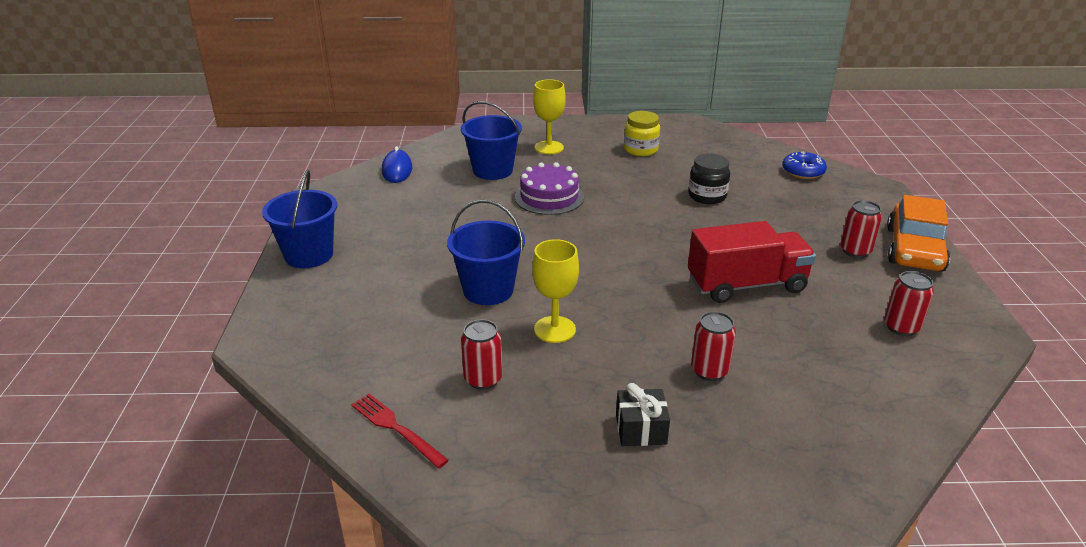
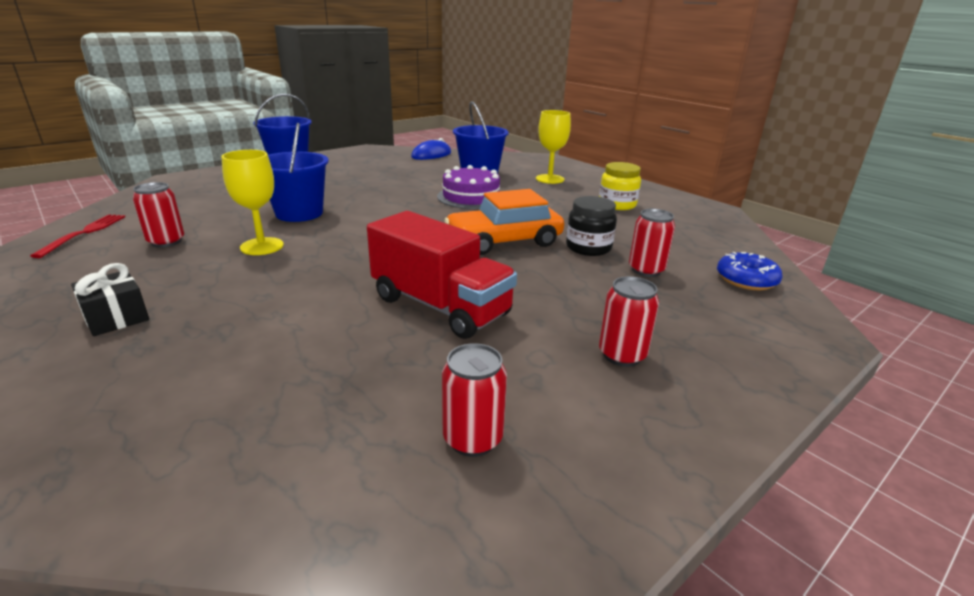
camera: 50 degrees right, 5 degrees down
red can [691,311,736,381] -> red can moved to [629,209,675,277]
orange car [887,195,950,271] -> orange car moved to [445,189,564,255]

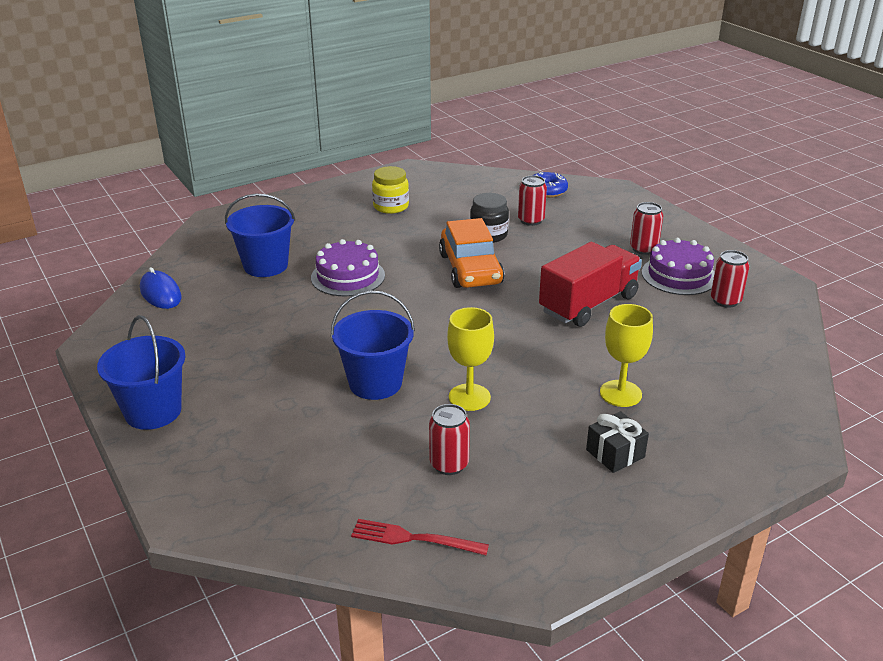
camera: 80 degrees left, 5 degrees up
yellow goblet [536,110,571,184] -> yellow goblet moved to [600,304,653,407]
none -> purple cake [642,238,715,295]

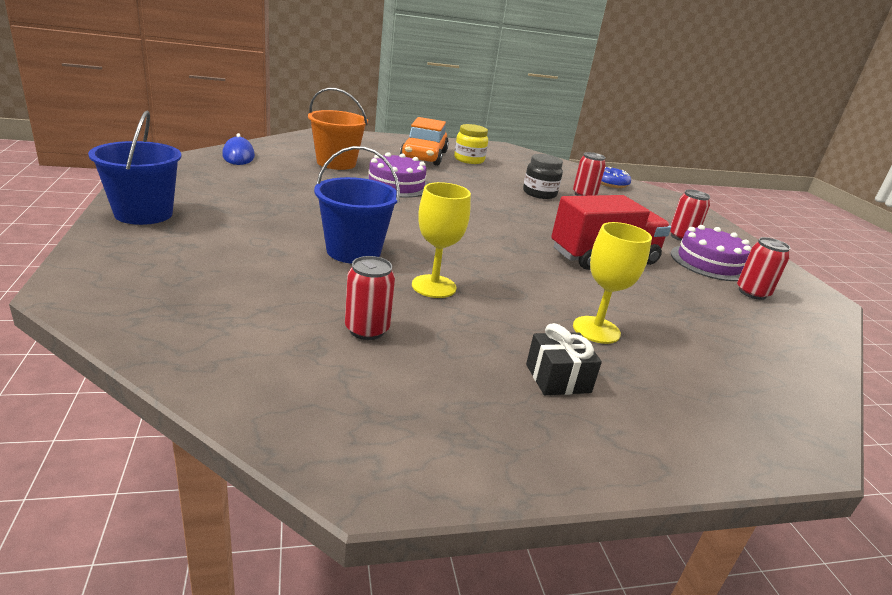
camera: 15 degrees right, 5 degrees down
blue bucket [225,194,295,277] -> orange bucket [308,88,368,170]
red fork [351,519,489,555] -> none
orange car [439,218,504,288] -> orange car moved to [400,117,449,166]

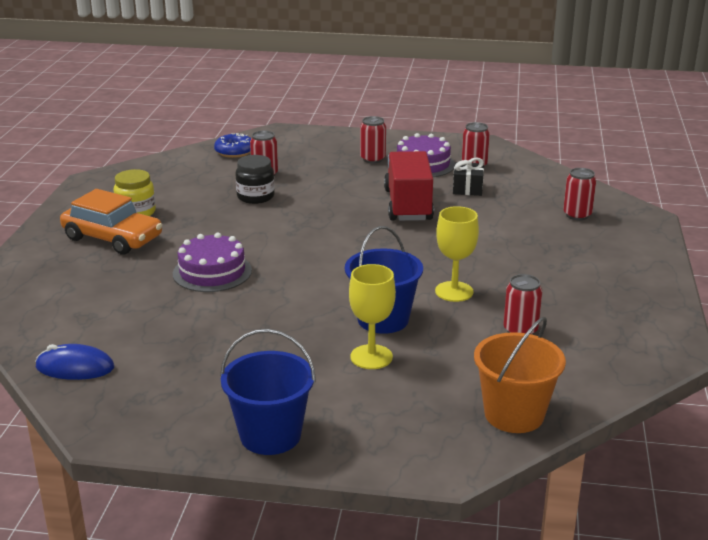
camera: 65 degrees left, 0 degrees up
orange bucket [308,88,368,170] -> orange bucket moved to [474,317,566,433]
black gift [526,323,602,395] -> black gift moved to [453,157,484,196]
yellow goblet [573,222,652,344] -> yellow goblet moved to [349,264,396,369]
none -> red can [563,168,596,220]

